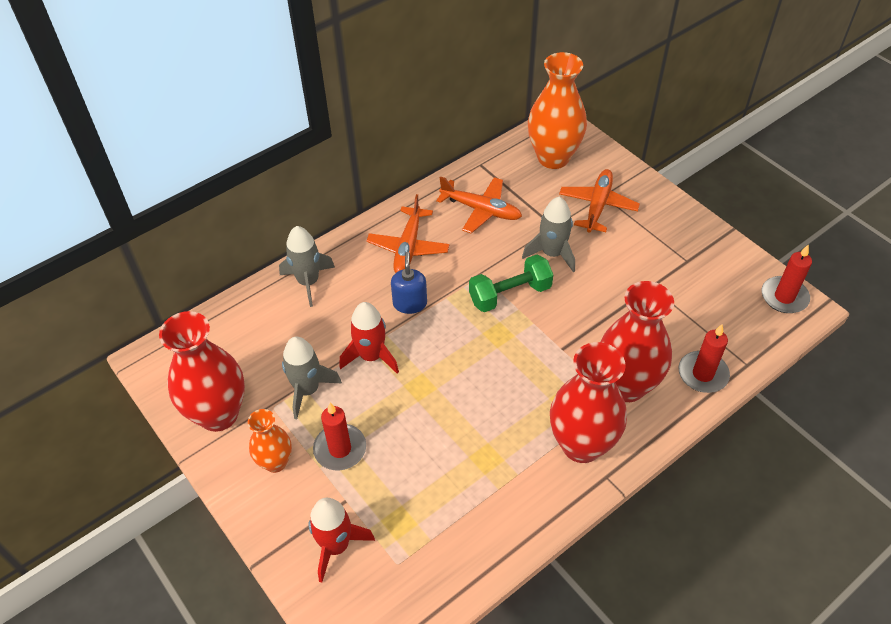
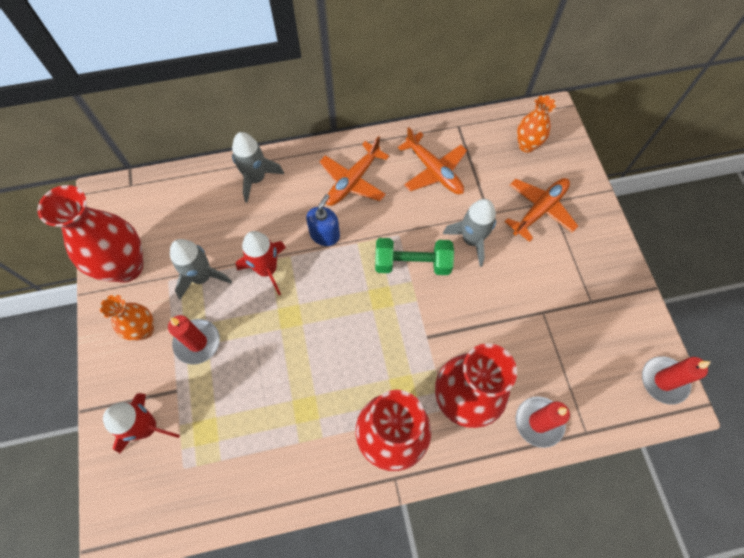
camera: 25 degrees right, 15 degrees up
orange vase [528,52,587,169] -> orange vase [517,95,556,153], size x0.56

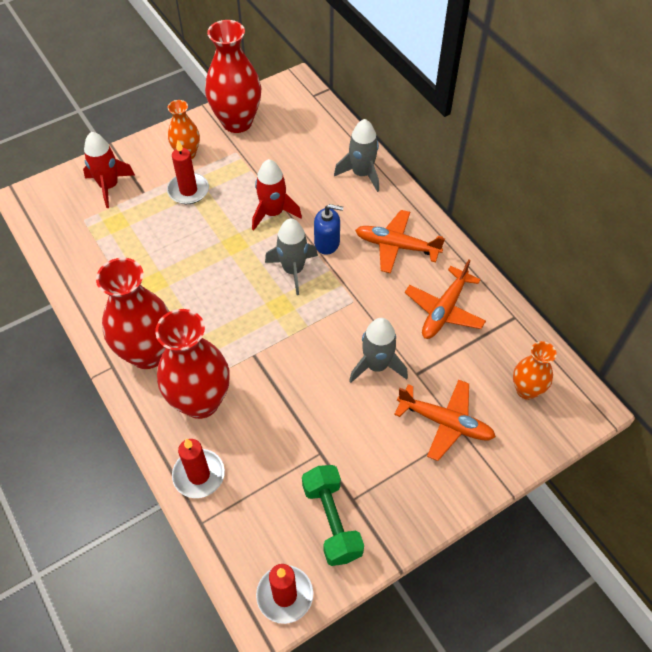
camera: 70 degrees right, 10 degrees down
grey rocket [170,239,232,300] -> grey rocket moved to [265,219,318,295]
green dumbbell [375,238,454,275] -> green dumbbell moved to [302,465,364,566]

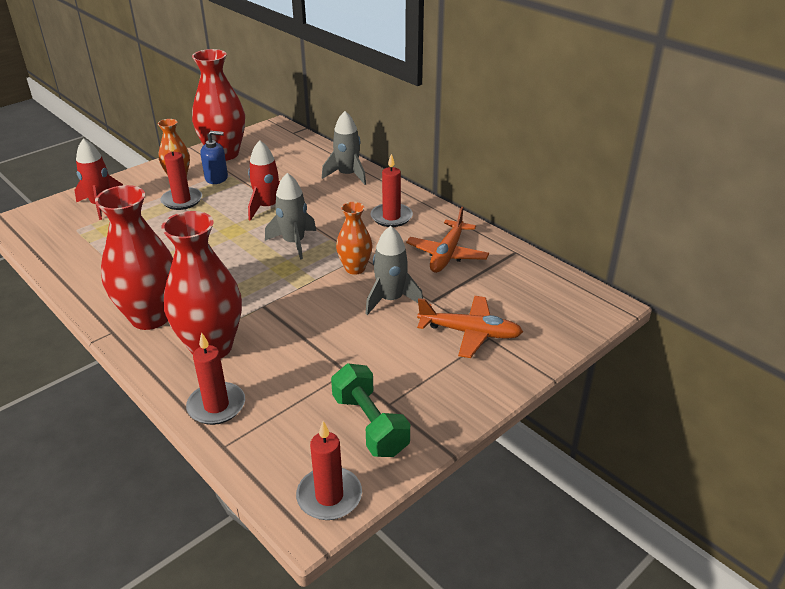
camera: 10 degrees left, 20 degrees down
blue soap dispenser [314,204,343,255] -> blue soap dispenser moved to [201,131,228,184]
orange plane [355,210,445,273] -> red candle [370,154,413,227]
orange vase [513,341,557,400] -> orange vase moved to [336,202,372,275]

